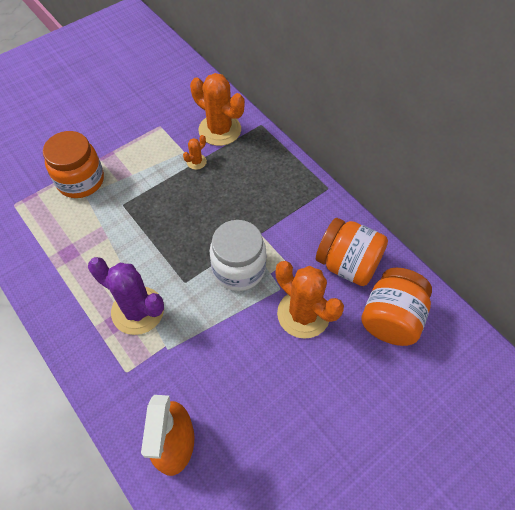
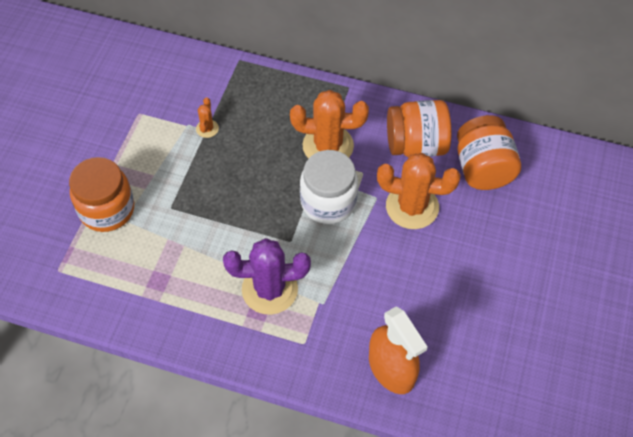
camera: 35 degrees left, 0 degrees up
orange cactus [190,73,245,146] -> orange cactus moved to [290,90,369,159]

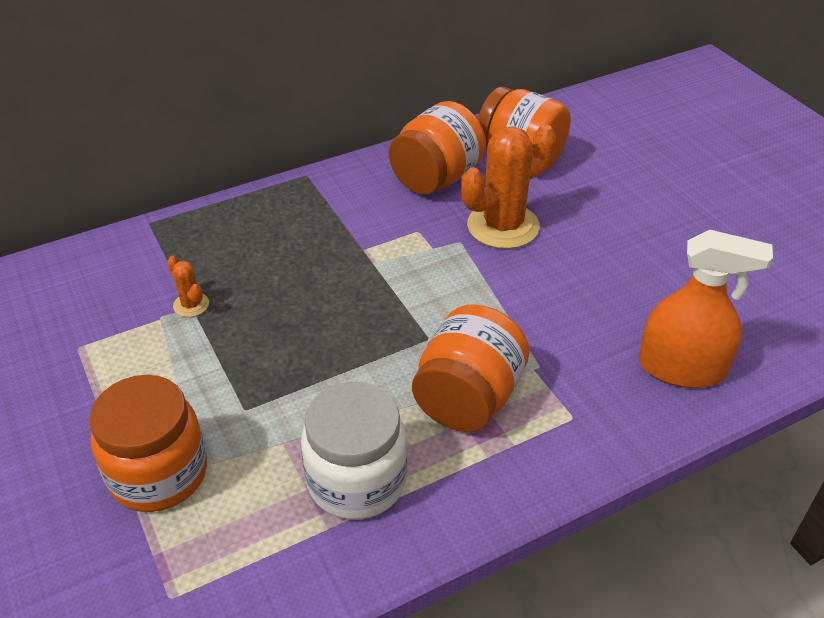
camera: 45 degrees left, 15 degrees down
purple cactus [223,238,311,315] -> orange jar [412,304,530,432]
orange cactus [290,90,369,159] -> none
white jar [300,150,358,224] -> white jar moved to [301,382,407,520]

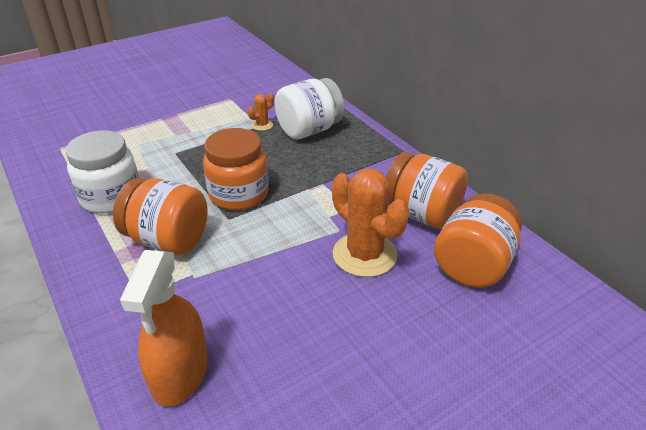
camera: 85 degrees right, 5 degrees down
orange jar [89,375,207,512] -> orange jar moved to [203,128,269,211]
none -> white jar [275,78,344,139]

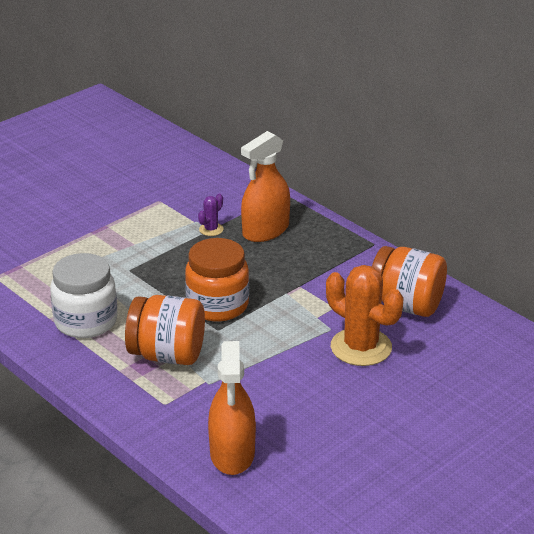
camera: 10 degrees left, 5 degrees down
orange cactus [248,93,274,131] -> purple cactus [198,194,224,236]
white jar [275,78,344,139] -> orange spray bottle [241,131,290,242]
orange jar [434,193,522,288] -> none

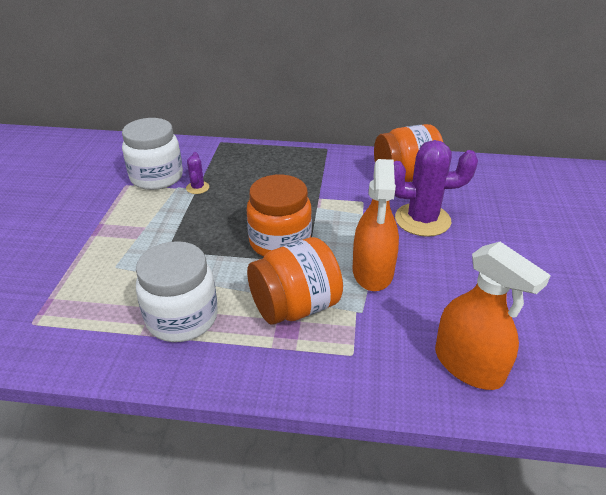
camera: 40 degrees left, 5 degrees up
orange spray bottle [241,131,290,242] -> orange spray bottle moved to [353,159,399,291]
orange cactus [326,265,403,366] -> purple cactus [394,140,478,237]
none -> white jar [122,118,183,190]

